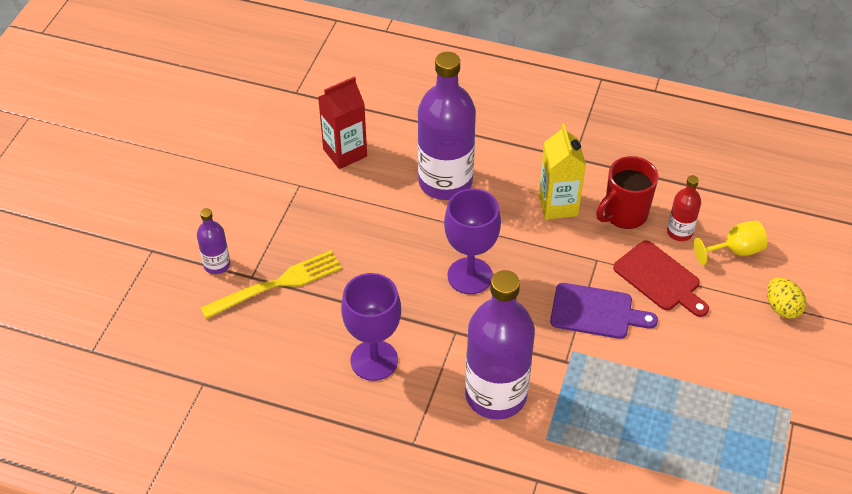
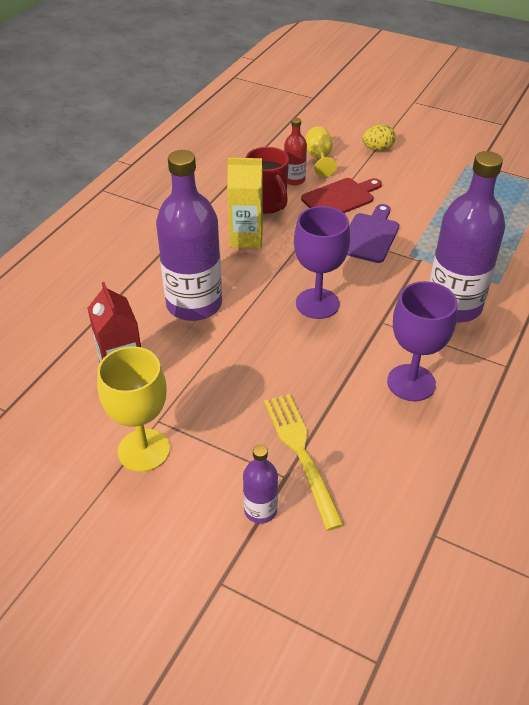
camera: 80 degrees left, 5 degrees down
none -> yellow goblet [97,346,170,472]

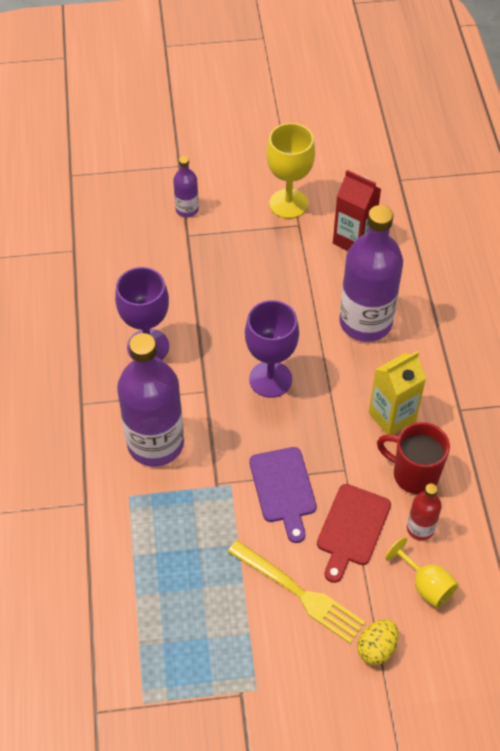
camera: 145 degrees right, 10 degrees up
yellow fork [264,394,344,531] -> yellow fork moved to [228,540,365,643]

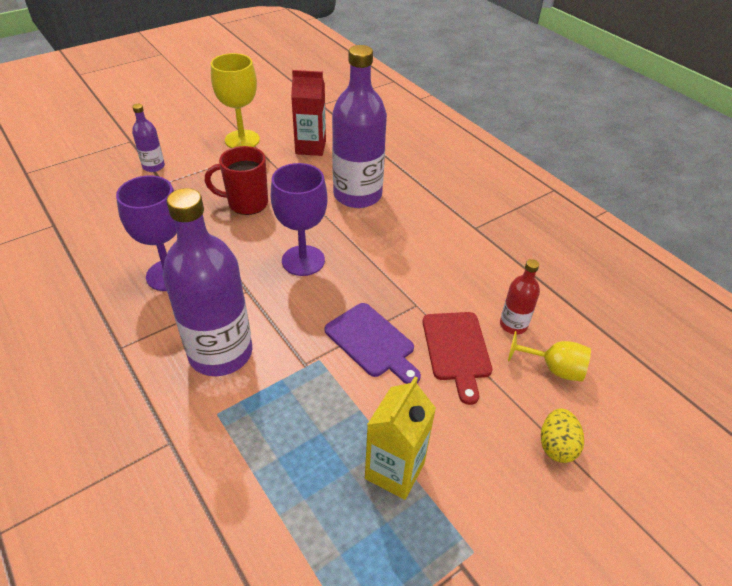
camera: 30 degrees left, 10 degrees down
yellow fork [228,540,365,643] -> none
yellow carton [369,351,426,435] -> yellow carton moved to [365,377,436,500]
red mug [377,422,450,494] -> red mug moved to [205,146,268,215]

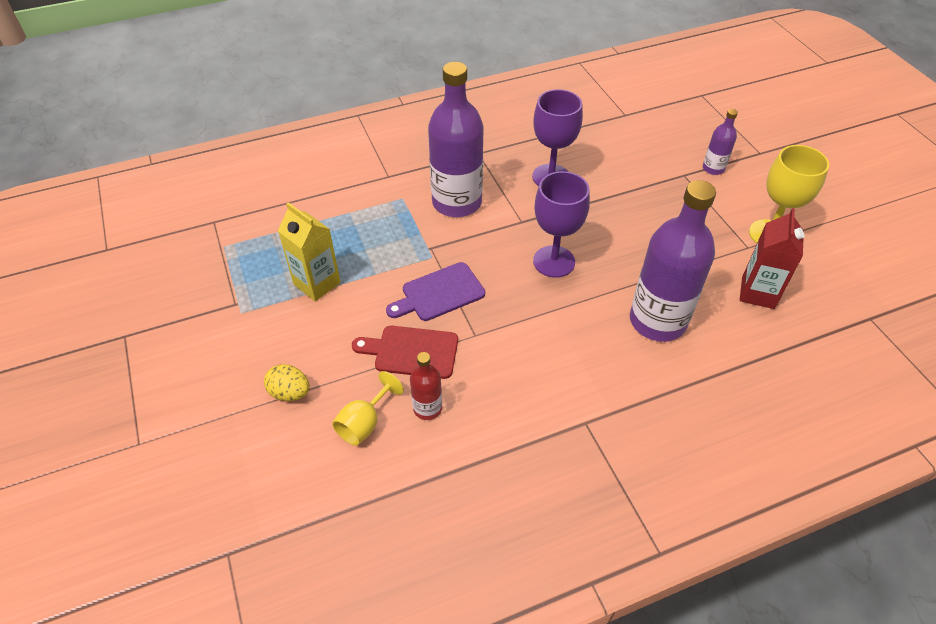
camera: 105 degrees right, 5 degrees up
red mug [205,146,268,215] -> none

